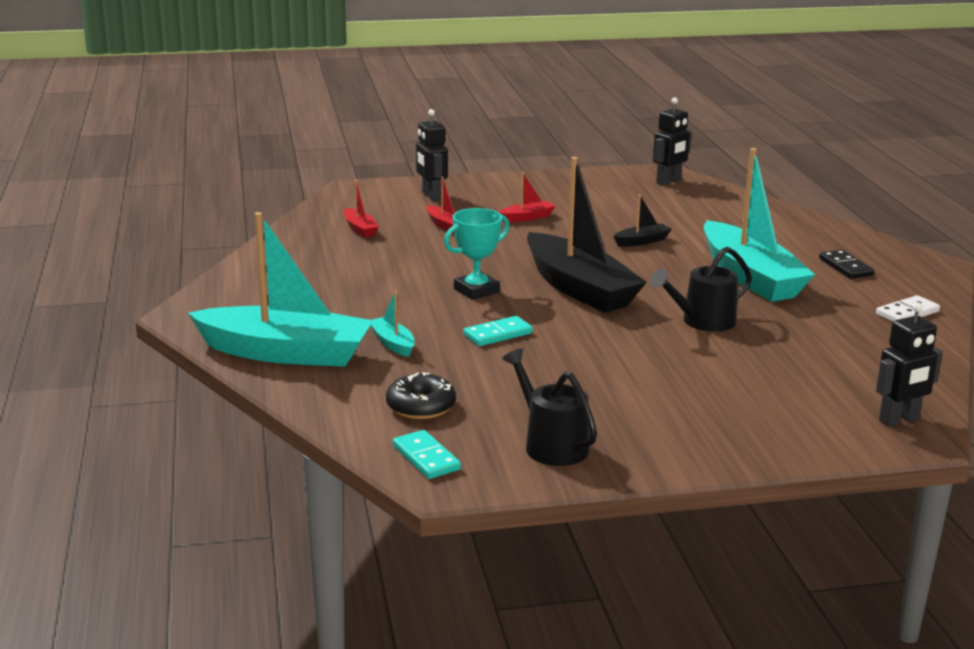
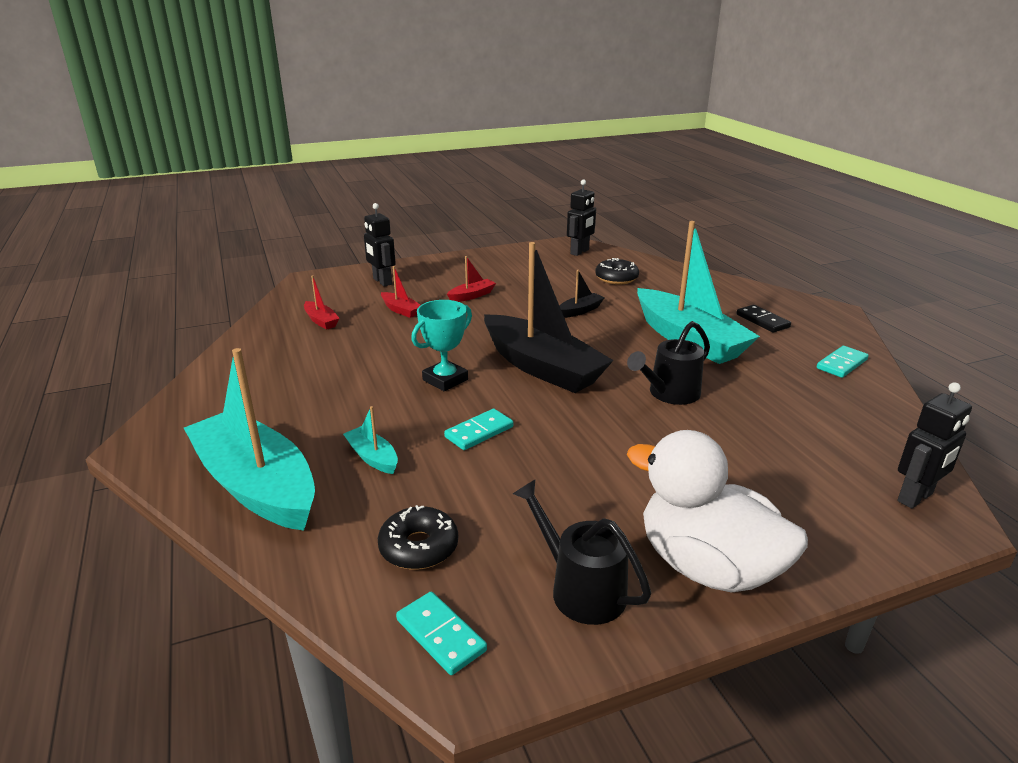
camera: 10 degrees left, 5 degrees up
turquoise boat [188,212,374,367] -> turquoise boat turned 135 degrees counterclockwise [184,348,315,531]
white domino [876,295,940,322] -> turquoise domino [817,346,869,378]
none -> black donut [595,258,639,285]
none -> white duck [627,430,808,593]

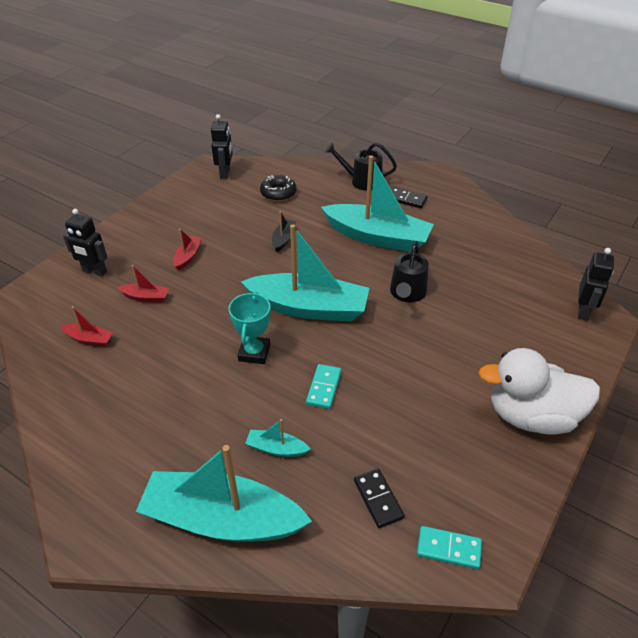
camera: 35 degrees left, 15 degrees up
black donut [378,505,458,570] -> black domino [354,469,405,528]
black boat [484,242,614,393] -> turquoise boat [241,224,369,322]
black watering can [513,480,651,625] -> black watering can moved to [325,143,397,191]
turquoise domino [817,346,869,378] -> none

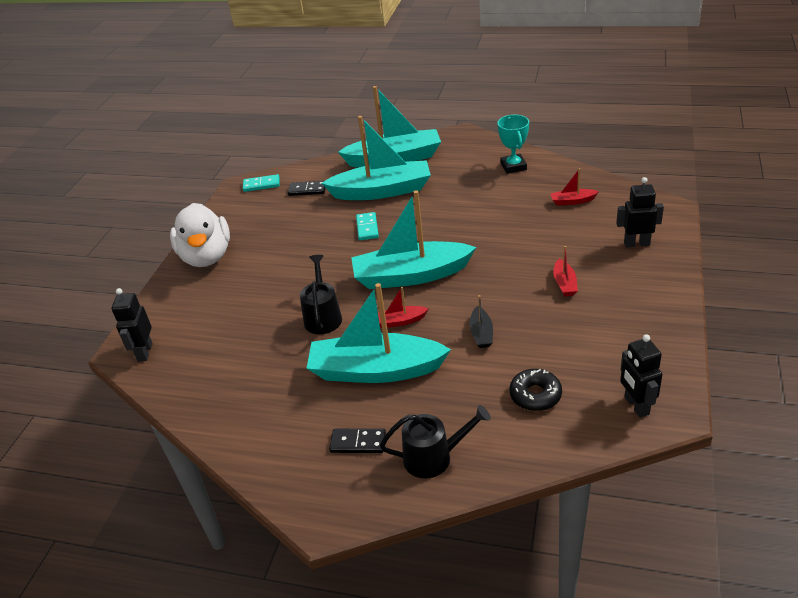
camera: 165 degrees right, 5 degrees down
red boat [117,265,169,302] -> red boat moved to [378,287,429,328]
turquoise trophy [228,292,271,364] -> turquoise trophy moved to [497,115,529,174]
turquoise boat [245,419,311,457] -> turquoise boat [322,116,431,200], size x2.39
black domino [354,469,405,528] -> black domino turned 45 degrees counterclockwise [288,181,326,196]
white duck [478,348,600,435] -> white duck turned 90 degrees clockwise [170,203,230,267]

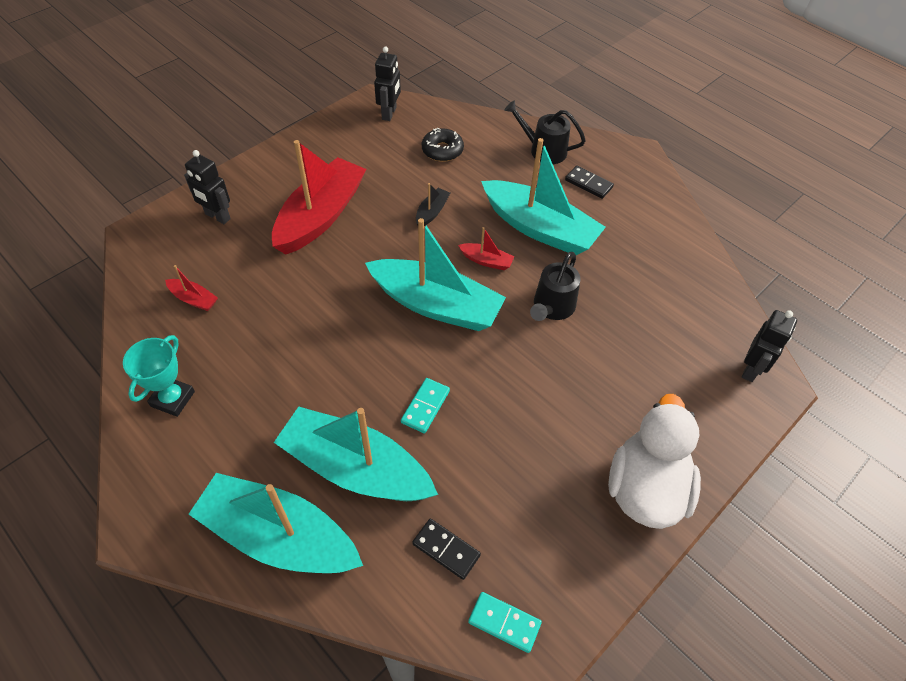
camera: 155 degrees left, 15 degrees up
red boat [553,246,578,296] -> red boat [272,140,366,255], size x2.39

